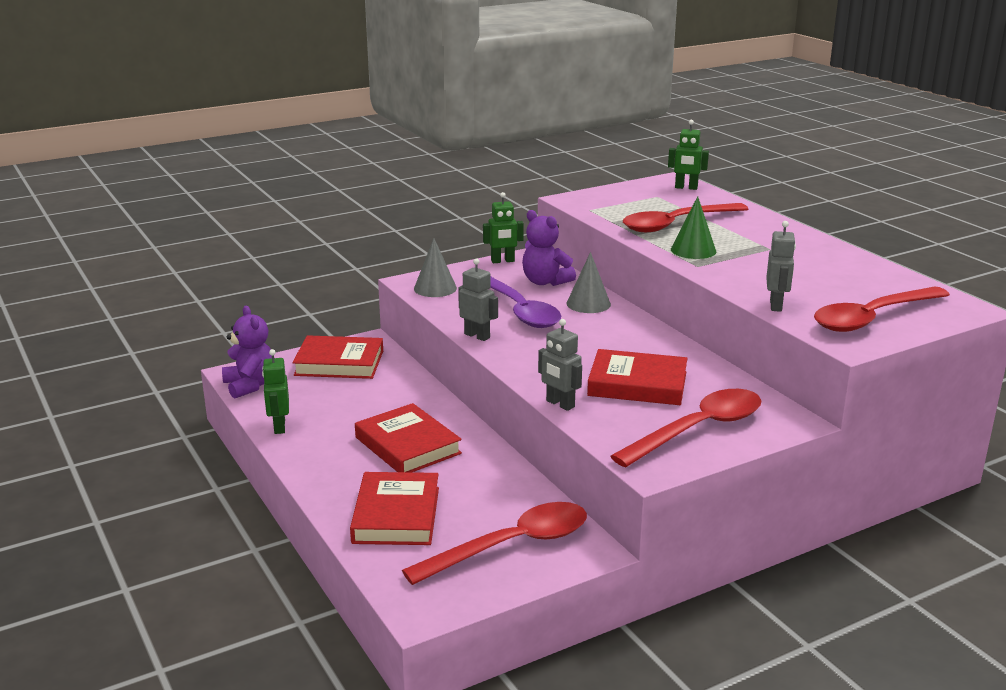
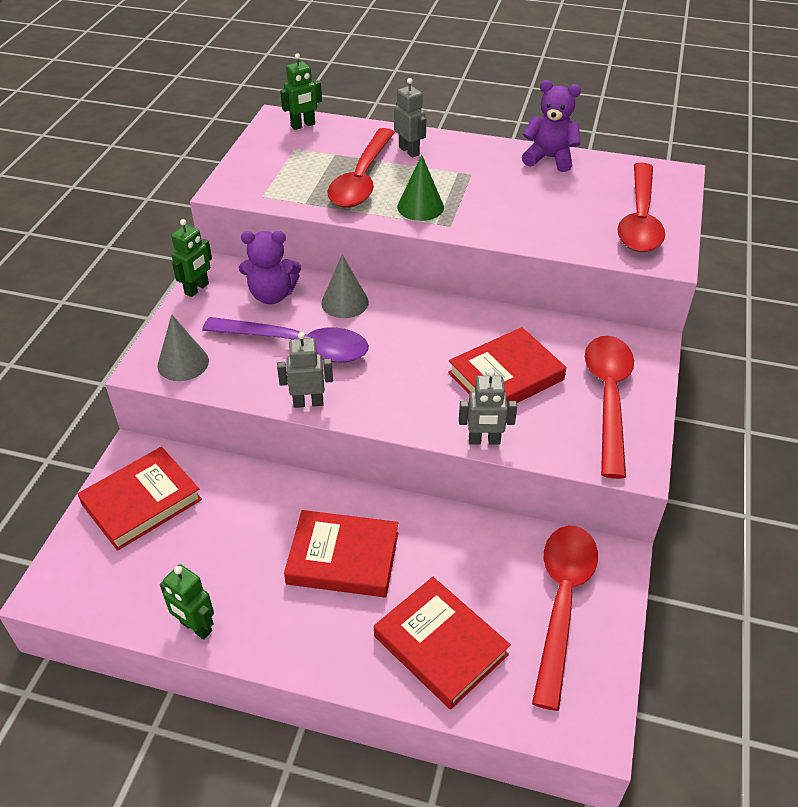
camera: 45 degrees left, 20 degrees up
purple teddy bear [222,306,272,399] -> purple teddy bear moved to [522,80,581,172]
grey robot [766,221,796,312] -> grey robot moved to [394,78,426,158]

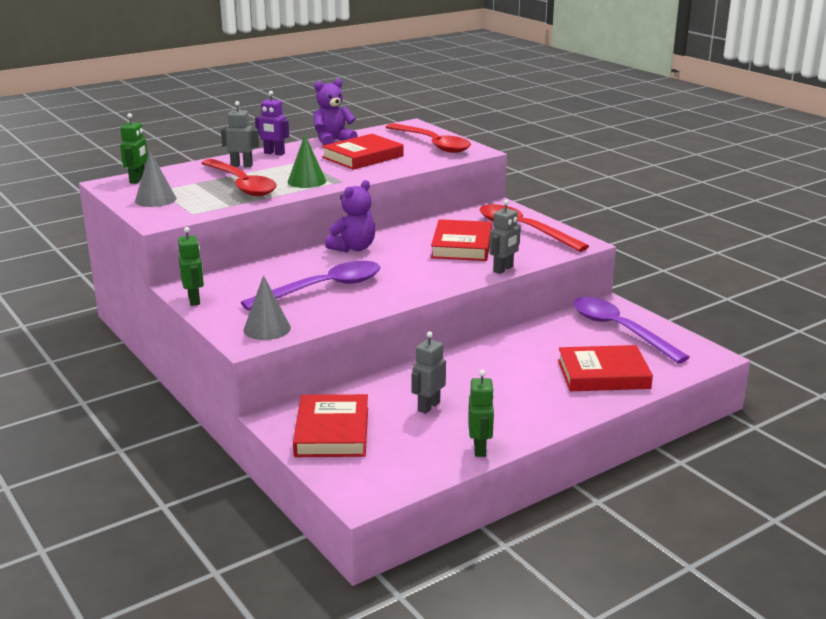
camera: 50 degrees left, 20 degrees down
green robot [160,564,214,640] -> green robot turned 75 degrees counterclockwise [468,370,494,457]
purple teddy bear [239,231,301,304] -> purple teddy bear moved to [325,180,375,252]
grey robot [277,332,333,408] -> grey robot moved to [412,331,446,414]
red book [284,510,398,597] -> red book moved to [322,134,404,170]
grey cone [321,254,369,318] -> grey cone moved to [135,151,176,207]
red spoon [532,526,598,711] -> purple spoon [573,297,690,363]
none -> purple robot [255,91,289,156]

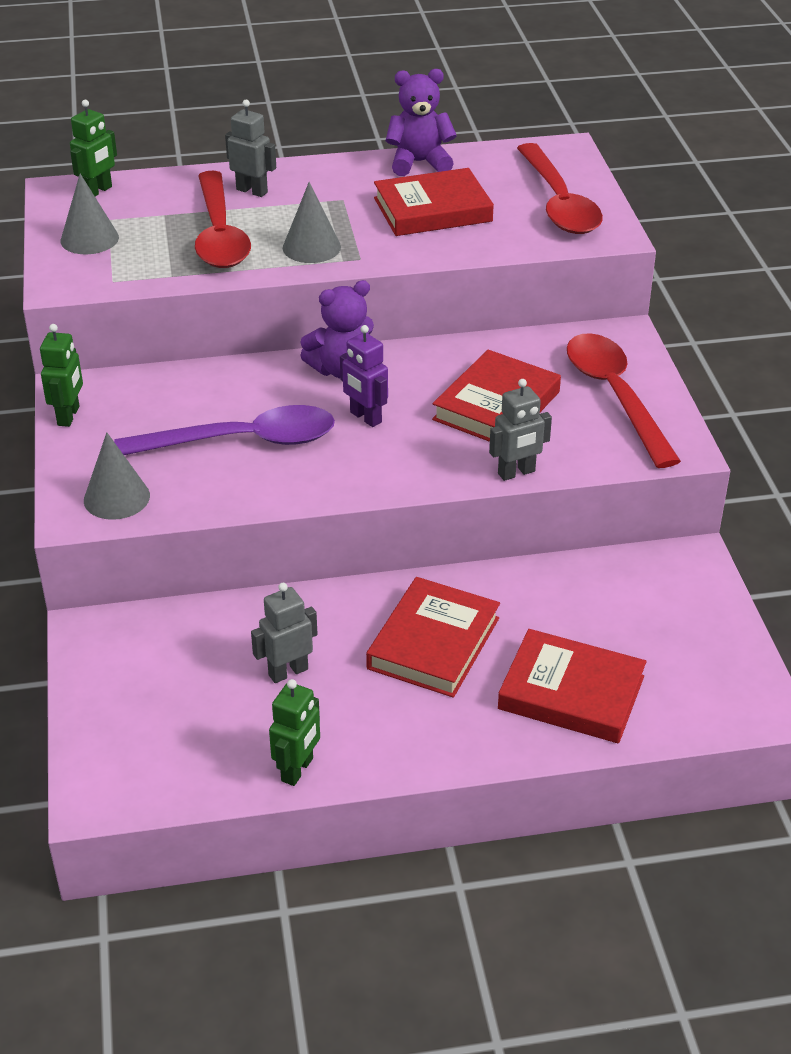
camera: 25 degrees right, 15 degrees up
purple robot [255,91,289,156] -> purple robot moved to [340,325,388,427]
green cone [288,135,326,188] -> grey cone [283,182,341,263]
red book [293,394,368,457] -> red book moved to [366,577,500,698]
purple spoon [573,297,690,363] -> none

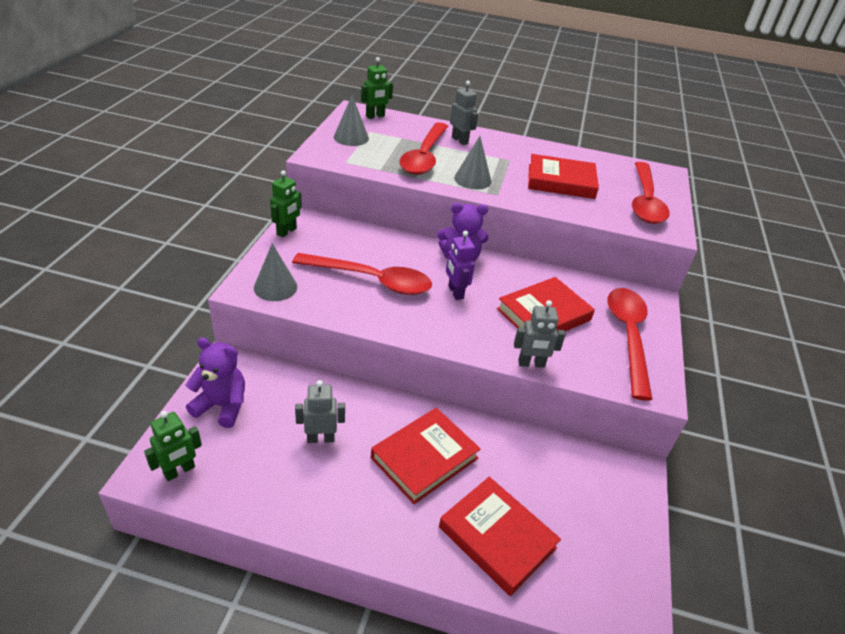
camera: 20 degrees right, 0 degrees up
purple spoon [114,405,335,455] -> red spoon [292,253,432,295]
green robot [269,679,320,786] -> green robot moved to [144,411,202,481]
purple teddy bear [386,69,457,176] -> purple teddy bear moved to [186,338,245,428]

